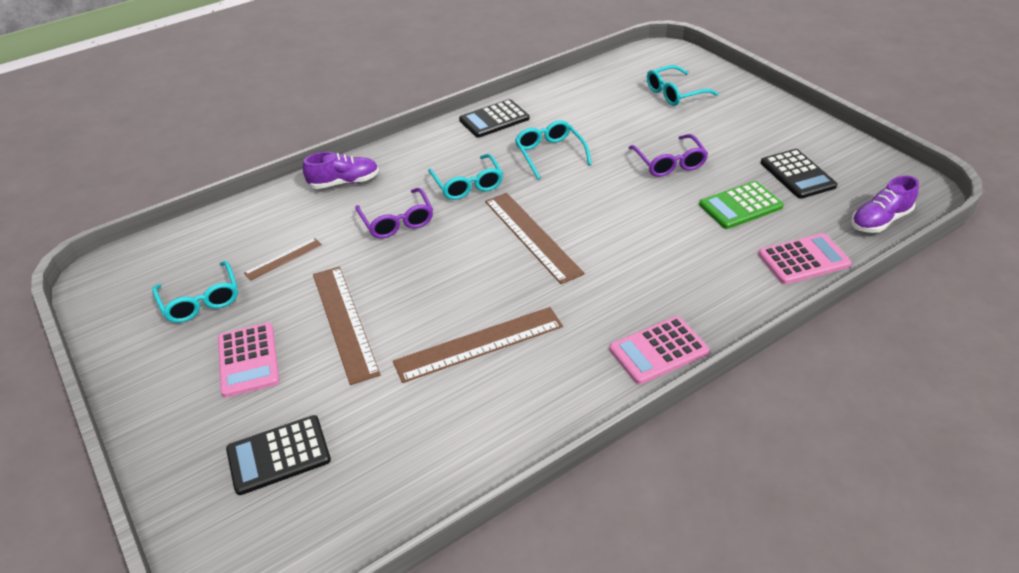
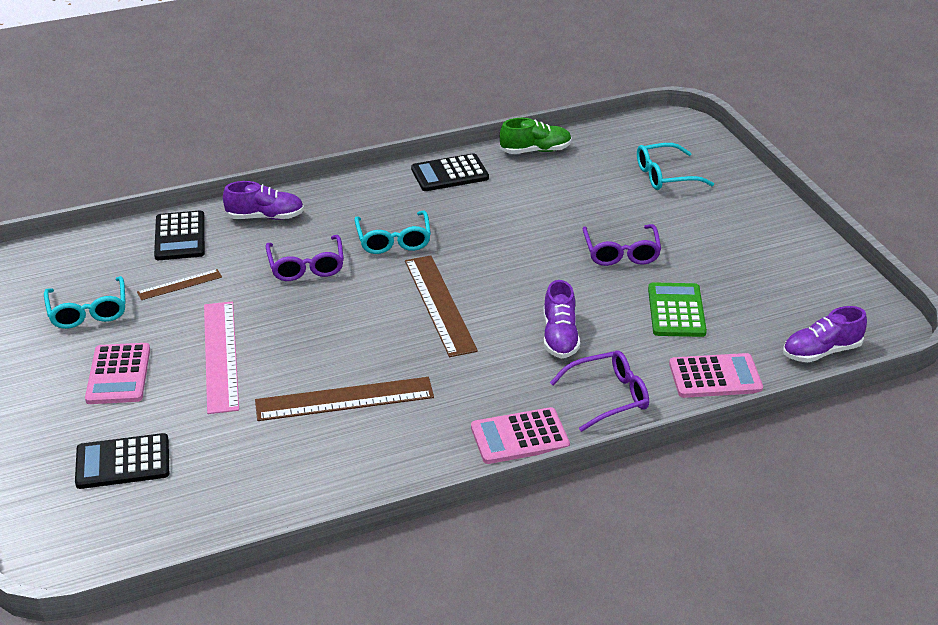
camera: 10 degrees right, 5 degrees down
brown ruler [313,266,381,385] -> pink ruler [204,301,239,414]
turquoise glasses [515,120,592,180] -> none
green calculator [699,181,784,229] -> green calculator turned 105 degrees clockwise [648,282,707,337]
black calculator [761,149,837,199] -> black calculator moved to [154,211,205,260]
none -> green shoe [500,118,572,154]
none -> purple shoe [544,280,580,358]
none -> purple glasses [550,350,649,432]

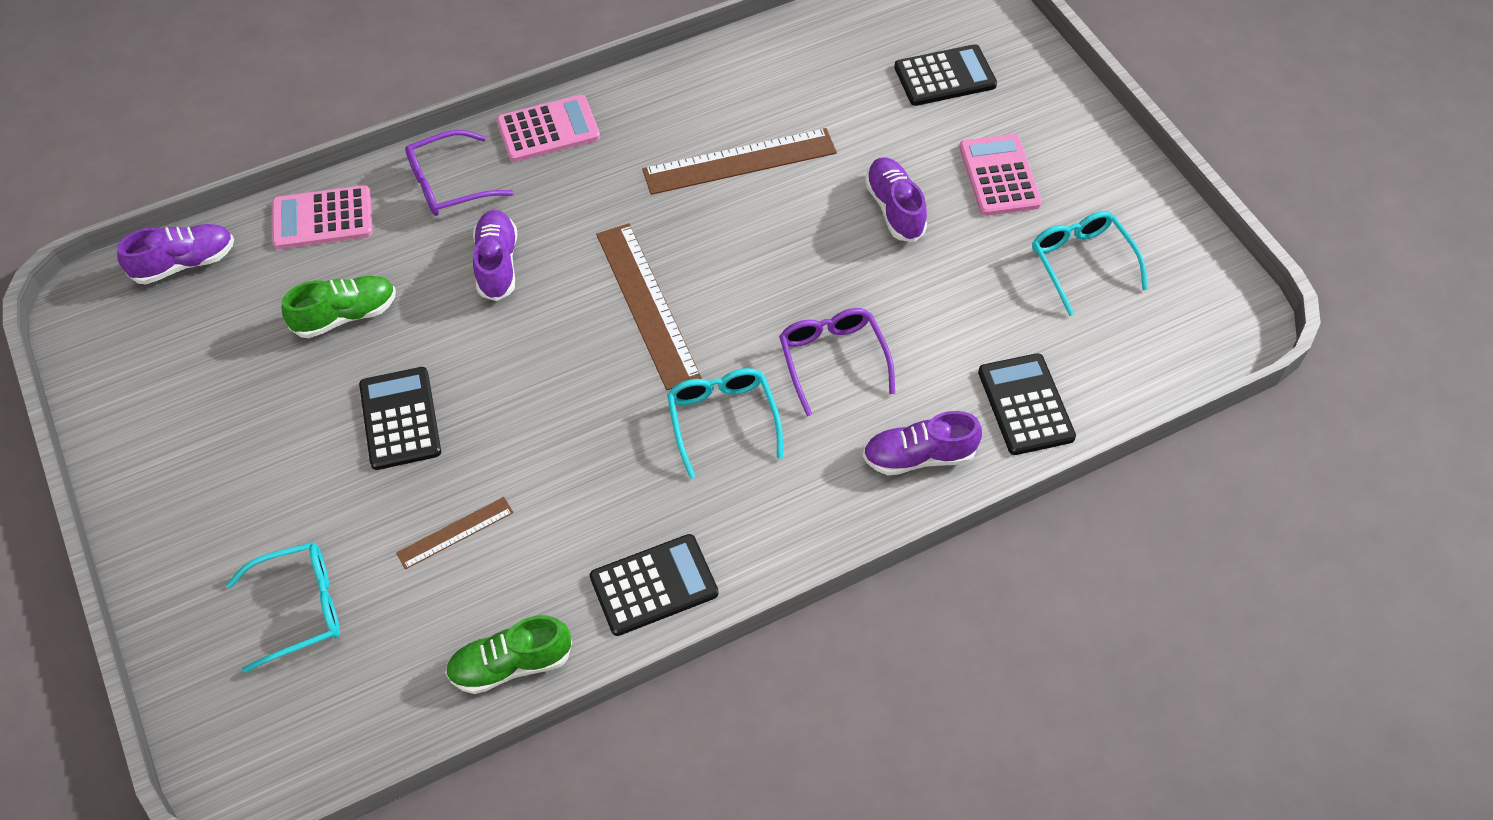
camera: 175 degrees right, 20 degrees up
brown ruler [137,269,222,300] -> brown ruler moved to [396,497,514,569]
pink ruler [204,301,239,414] -> purple shoe [865,157,927,242]
purple glasses [582,224,661,266] -> black calculator [359,367,441,470]
green calculator [648,282,707,337] -> green shoe [282,276,396,338]

